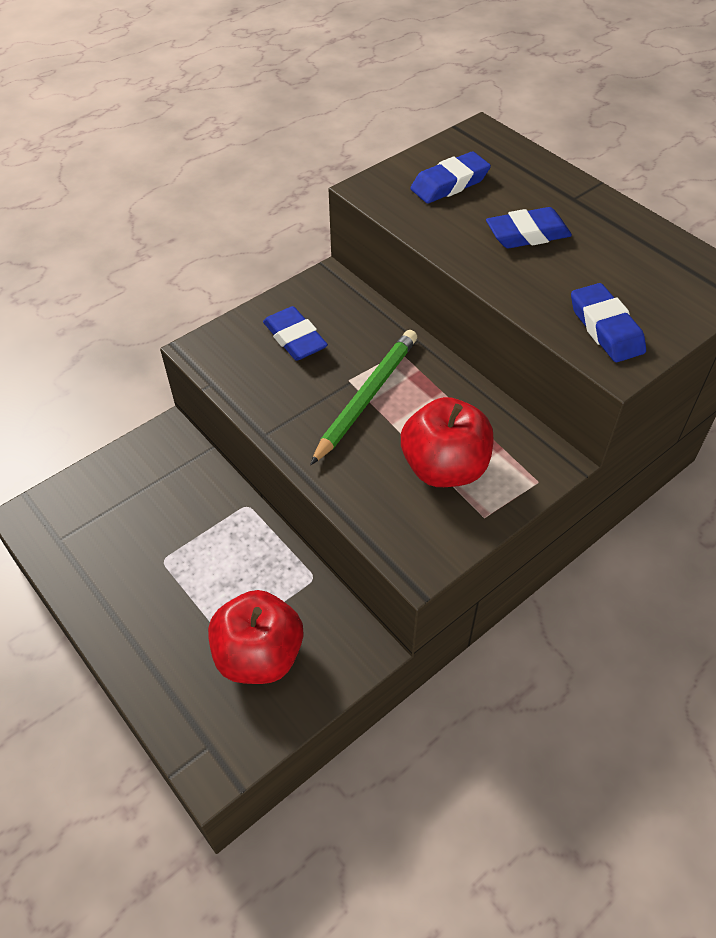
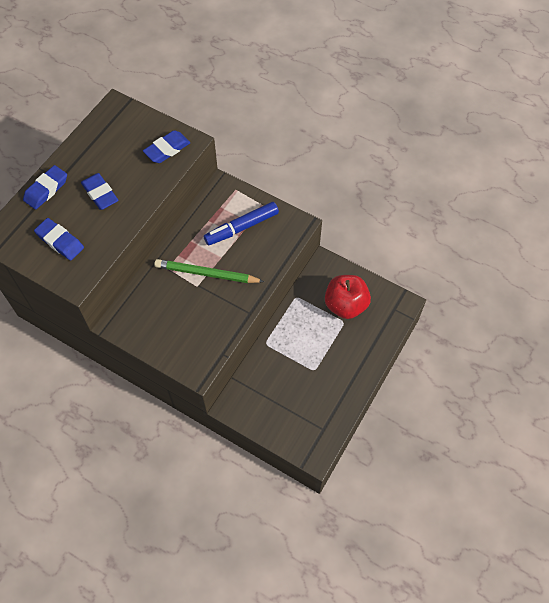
camera: 110 degrees left, 10 degrees up
blue eraser [263,306,328,361] -> blue eraser moved to [23,165,67,210]
red apple [401,397,494,487] -> blue marker [204,202,279,245]

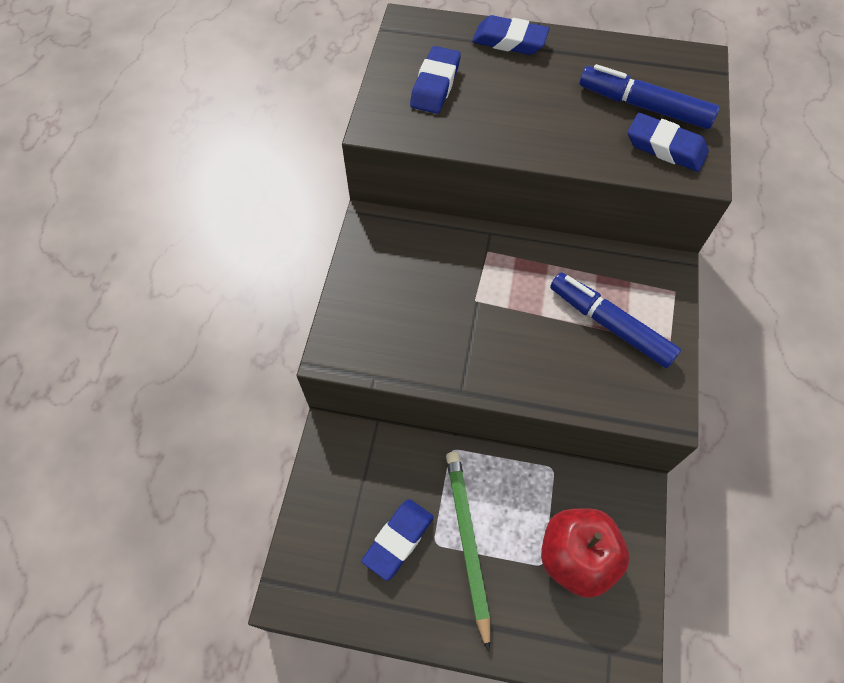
camera: 70 degrees right, 0 degrees up
blue eraser [81,173,118,210] -> blue eraser moved to [362,499,434,581]
green pencil [154,259,264,283] -> green pencil moved to [446,452,490,652]
none -> blue marker [579,64,720,129]

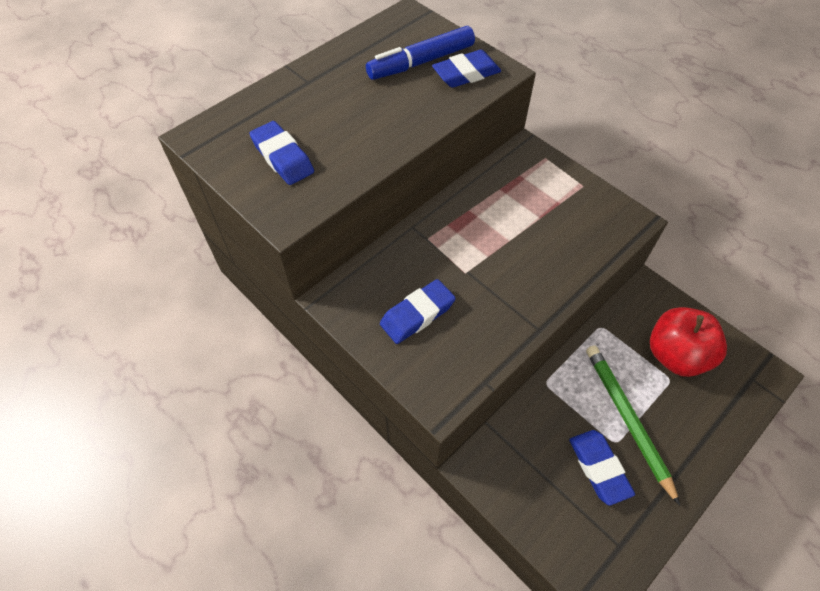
camera: 55 degrees left, 5 degrees down
green pencil [446,452,490,652] -> green pencil turned 45 degrees clockwise [586,345,680,506]
blue eraser [472,15,550,55] -> blue eraser moved to [380,279,456,344]
blue marker [550,272,681,368] -> none

